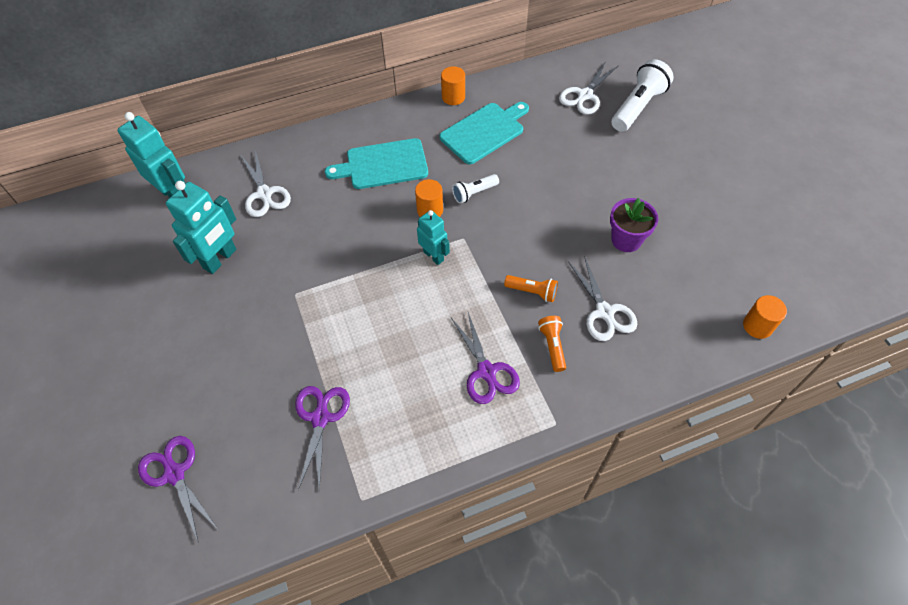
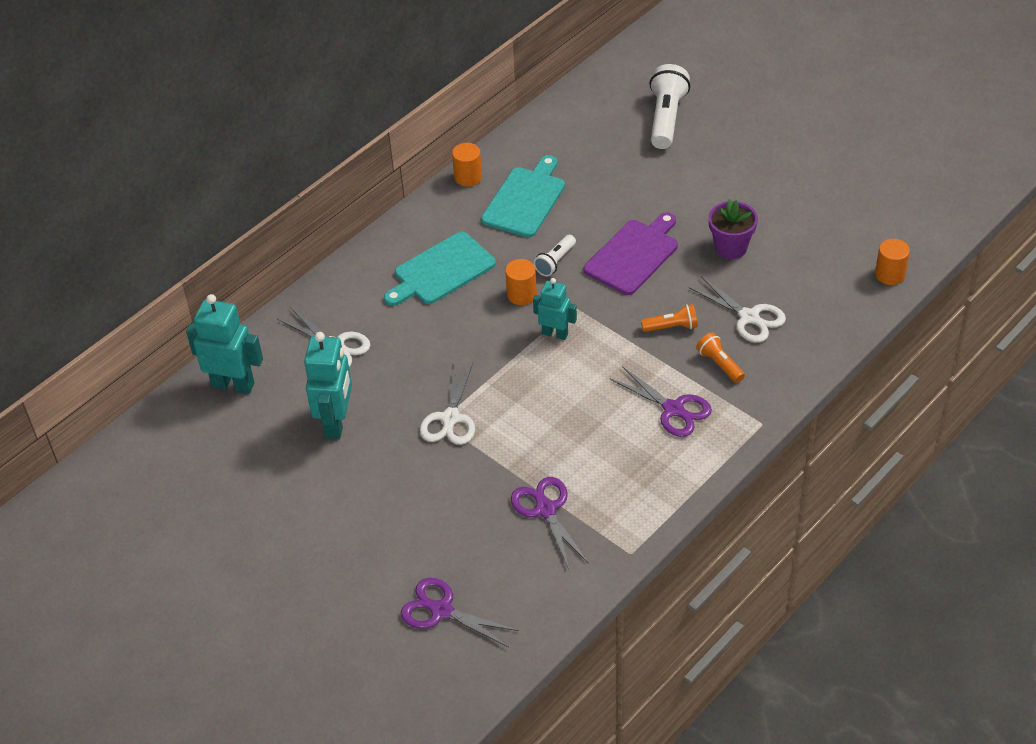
camera: 25 degrees left, 10 degrees down
white scissors [559,61,619,115] -> white scissors moved to [420,363,475,445]
none -> purple cutting board [584,212,678,295]

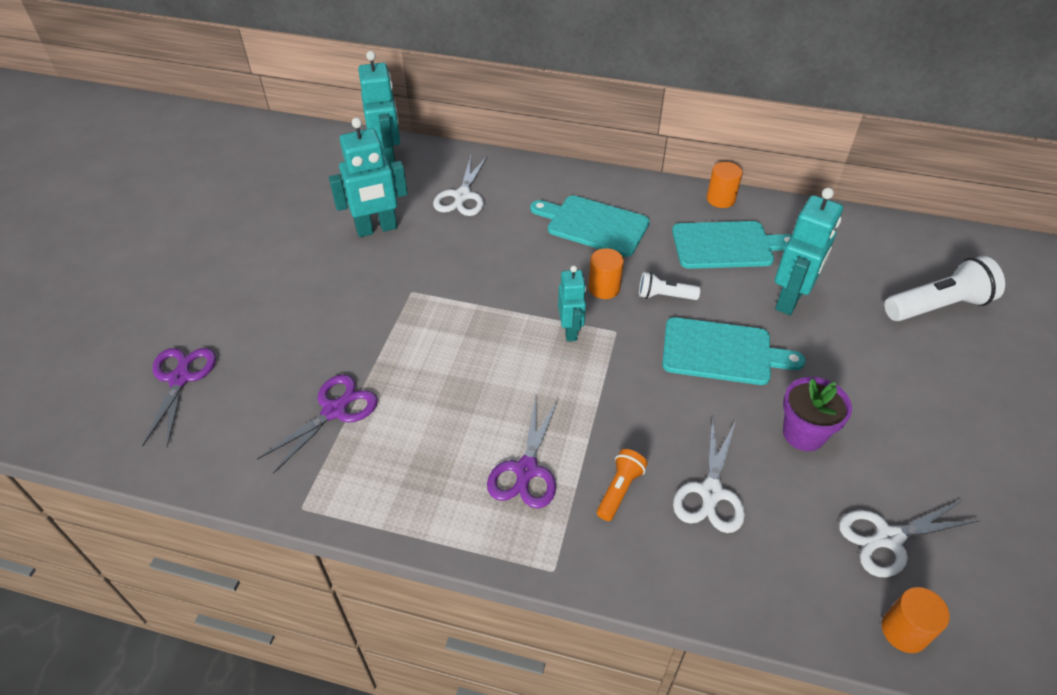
camera: 60 degrees right, 0 degrees up
white scissors [420,363,475,445] -> white scissors moved to [839,500,981,578]
purple cutting board [584,212,678,295] -> turquoise cutting board [662,317,805,385]
orange flashlight [641,304,698,332] -> none
none -> turquoise robot [775,188,843,315]

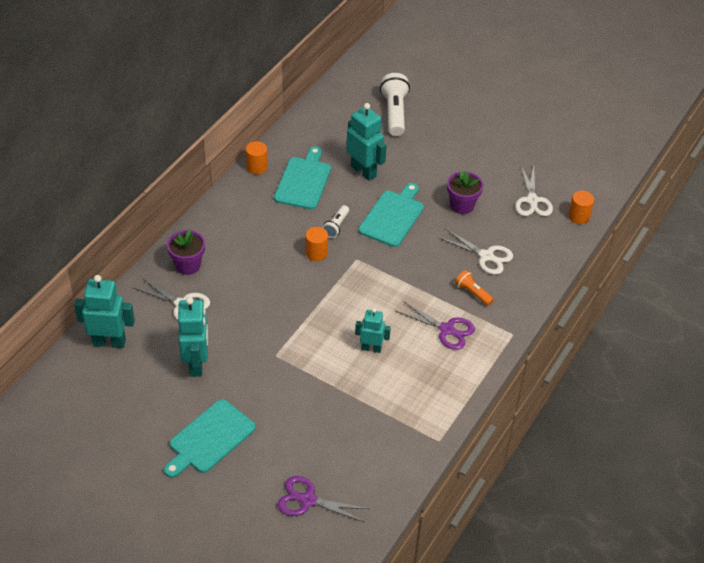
camera: 75 degrees left, 0 degrees up
purple scissors [257,374,378,474] -> none
turquoise cutting board [530,195,650,257] -> turquoise cutting board moved to [164,399,256,478]
turquoise robot [558,266,586,342] -> turquoise robot moved to [355,308,391,353]
none -> purple flower pot [167,229,205,275]

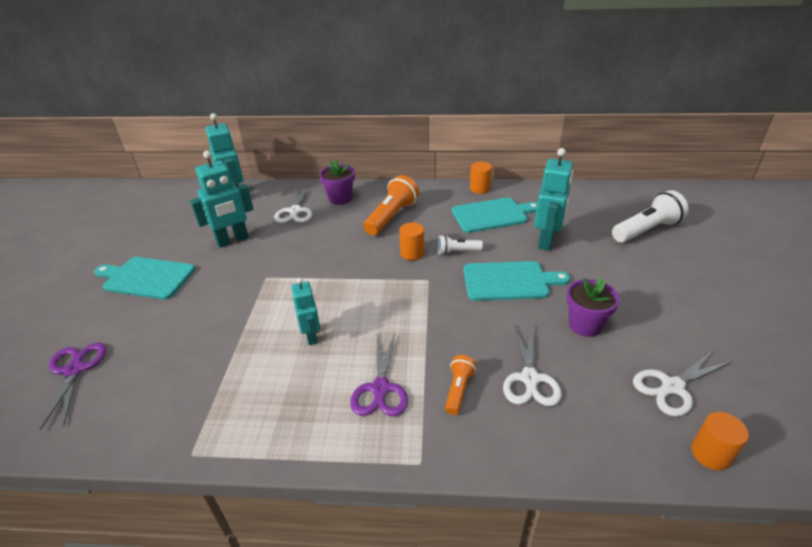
camera: 65 degrees right, 10 degrees down
none -> orange flashlight [363,175,419,235]

